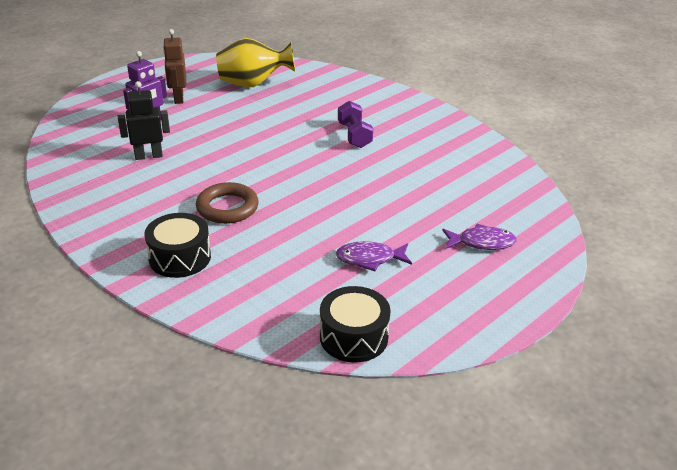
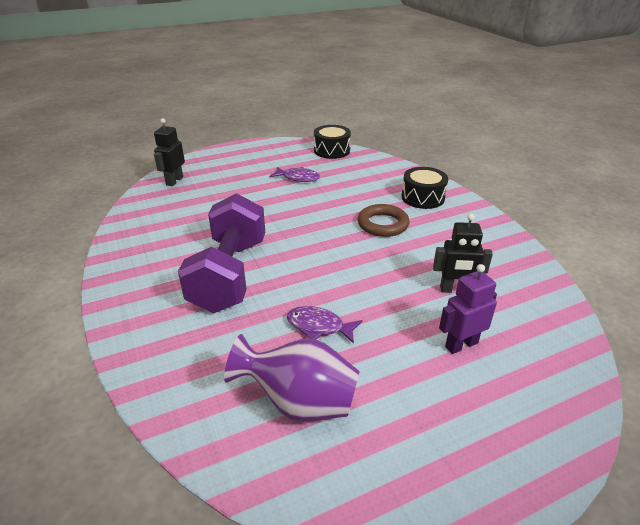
camera: 160 degrees left, 0 degrees up
brown robot [163,29,186,104] -> none
yellow vase [216,38,295,87] -> purple vase [224,334,360,422]
purple dumbbell [338,101,373,148] -> purple dumbbell [178,193,265,313], size x2.08
purple fish [442,224,517,250] -> purple fish moved to [287,306,362,344]
none -> black robot [154,118,185,186]

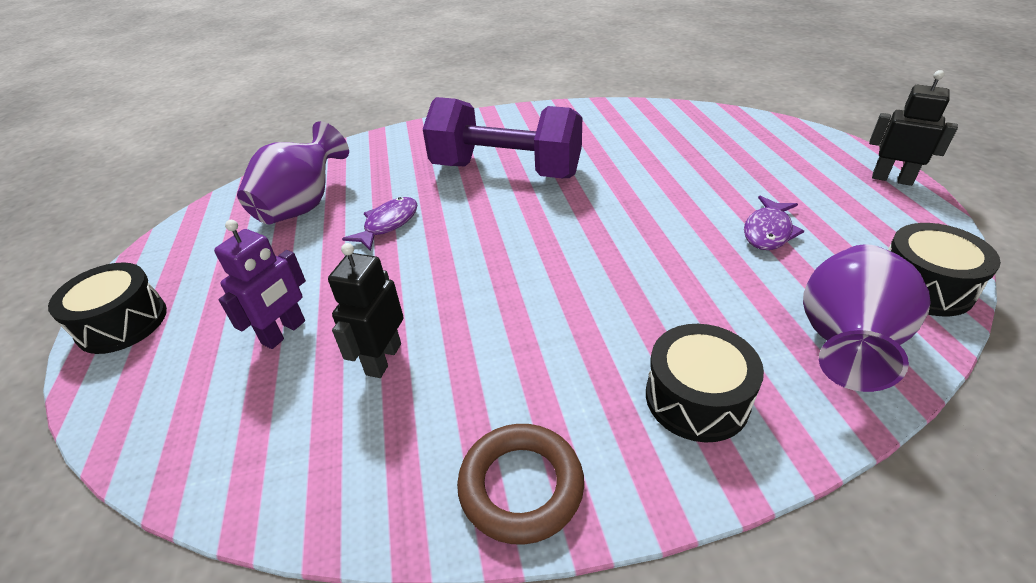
camera: 105 degrees right, 5 degrees up
black robot [154,118,185,186] -> black robot moved to [869,70,958,186]
brown ring [358,204,410,237] -> brown ring moved to [457,424,584,545]
purple robot [439,264,497,354] -> purple robot turned 45 degrees clockwise [214,220,306,349]
none -> black drum [48,262,167,354]
none -> purple vase [803,244,931,392]

